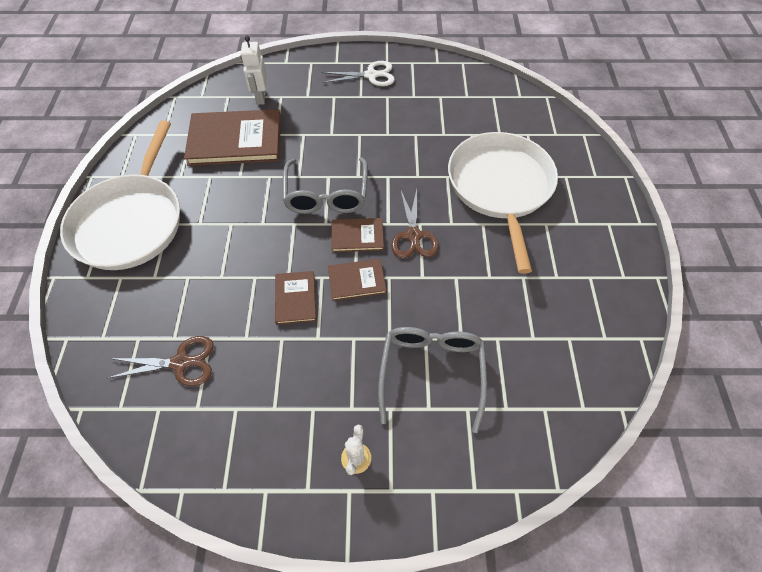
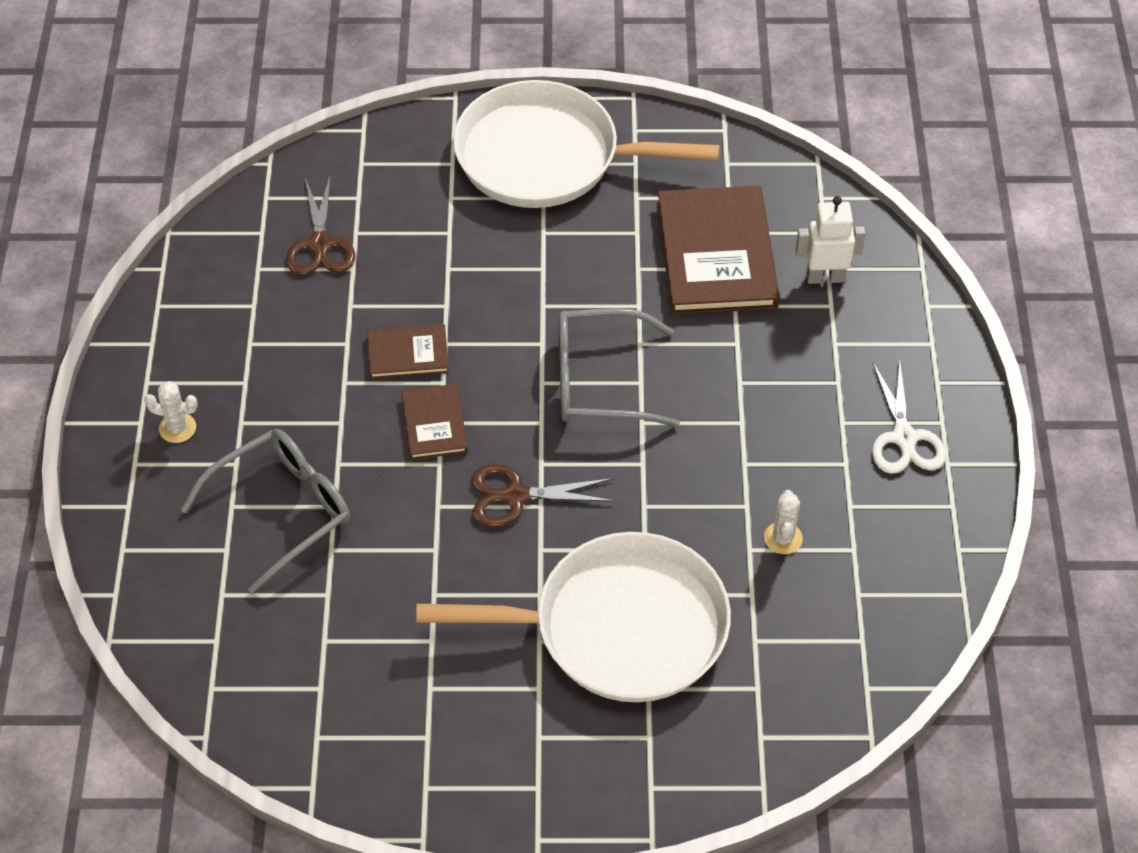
camera: 90 degrees right, 5 degrees down
brown book [331,218,384,252] -> none
grey glasses [378,327,487,433] -> grey glasses turned 45 degrees counterclockwise [180,429,350,594]
none -> white cactus [764,490,803,554]

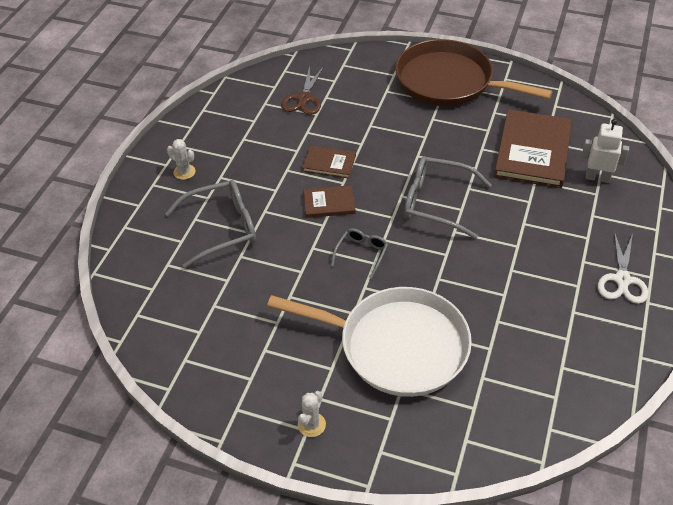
camera: 20 degrees right, 5 degrees down
brown book [401,384,468,460] -> brown book turned 75 degrees clockwise [303,185,356,218]
white pan [453,80,720,208] -> brown pan [395,39,552,106]
brown scissors [471,464,615,527] -> grey glasses [331,228,388,279]
white cactus [764,490,803,554] -> white cactus moved to [298,391,326,437]

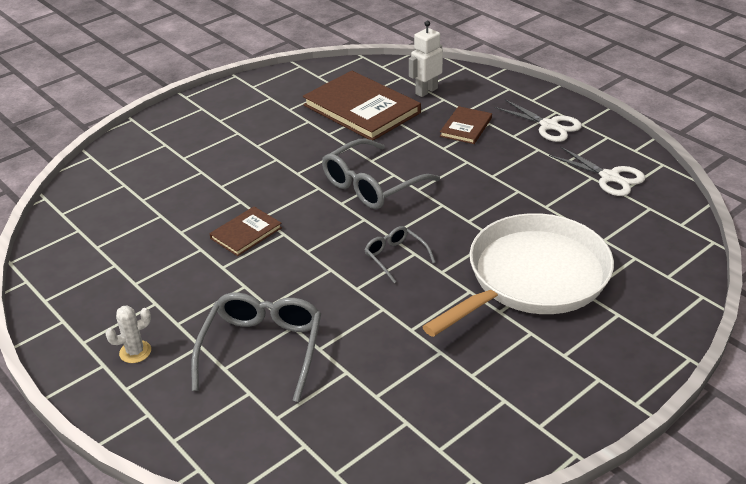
camera: 60 degrees left, 10 degrees down
brown scissors [281,66,324,115] -> none
white cactus [298,391,326,437] -> none
brown book [303,185,356,218] -> brown book moved to [440,106,492,144]
brown pan [395,39,552,106] -> none
none -> white scissors [549,146,645,196]

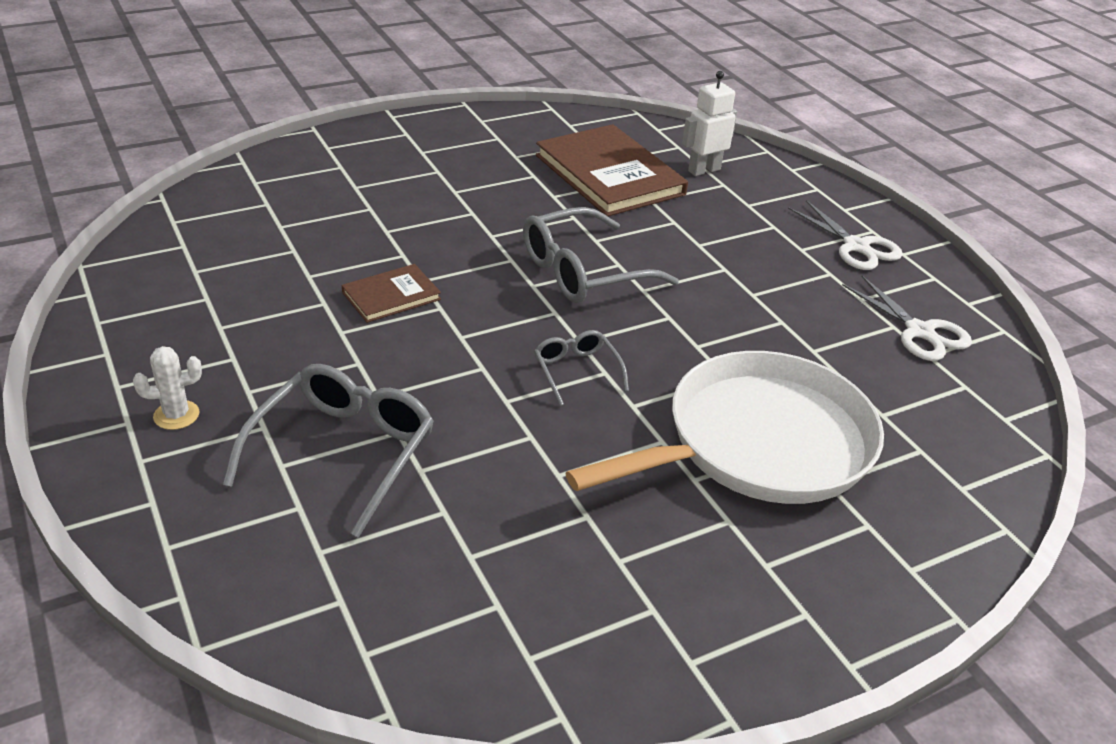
camera: 10 degrees right, 0 degrees up
brown book [440,106,492,144] -> none

